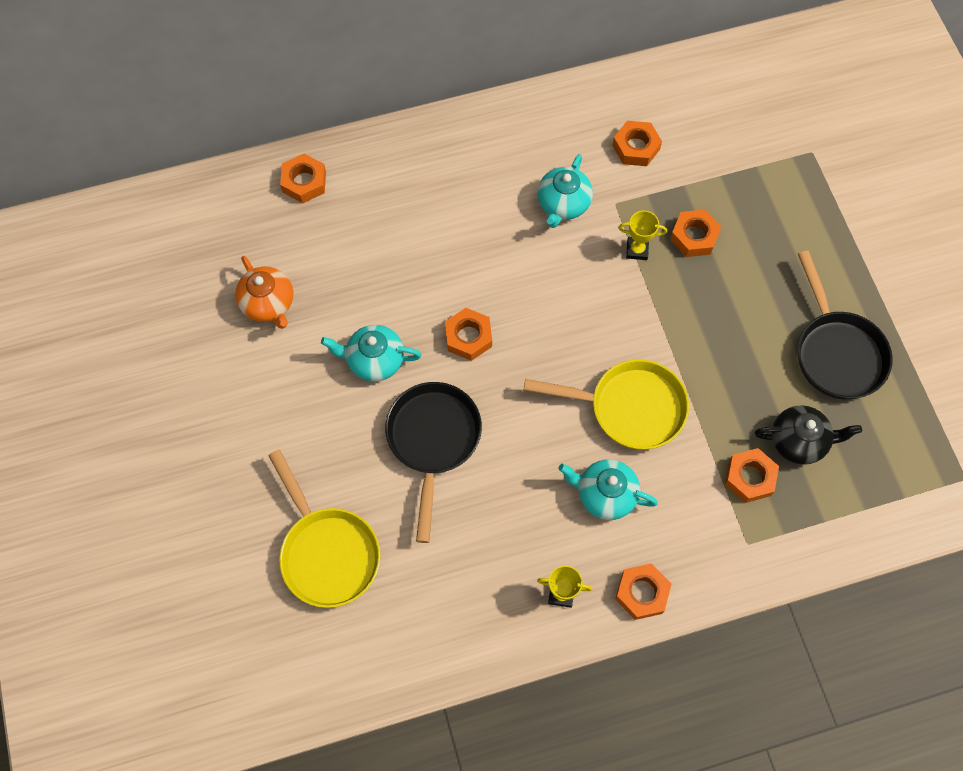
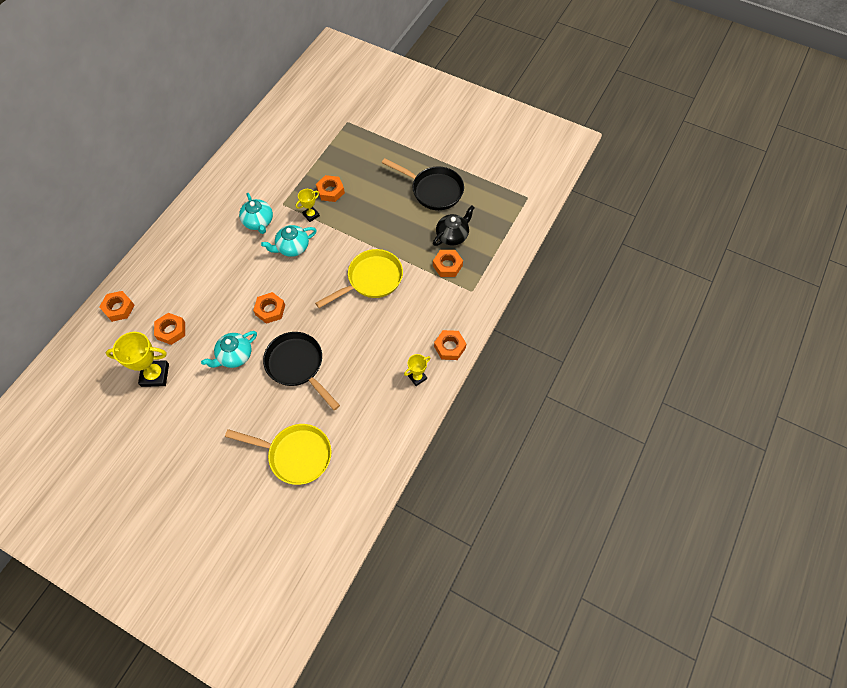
camera: 45 degrees left, 5 degrees down
orange teapot [235,256,293,329] -> yellow trophy [106,332,169,387]
turquoise teapot [559,459,658,520] -> turquoise teapot moved to [261,225,317,257]
orange nut [612,121,662,166] -> orange nut moved to [154,313,185,345]

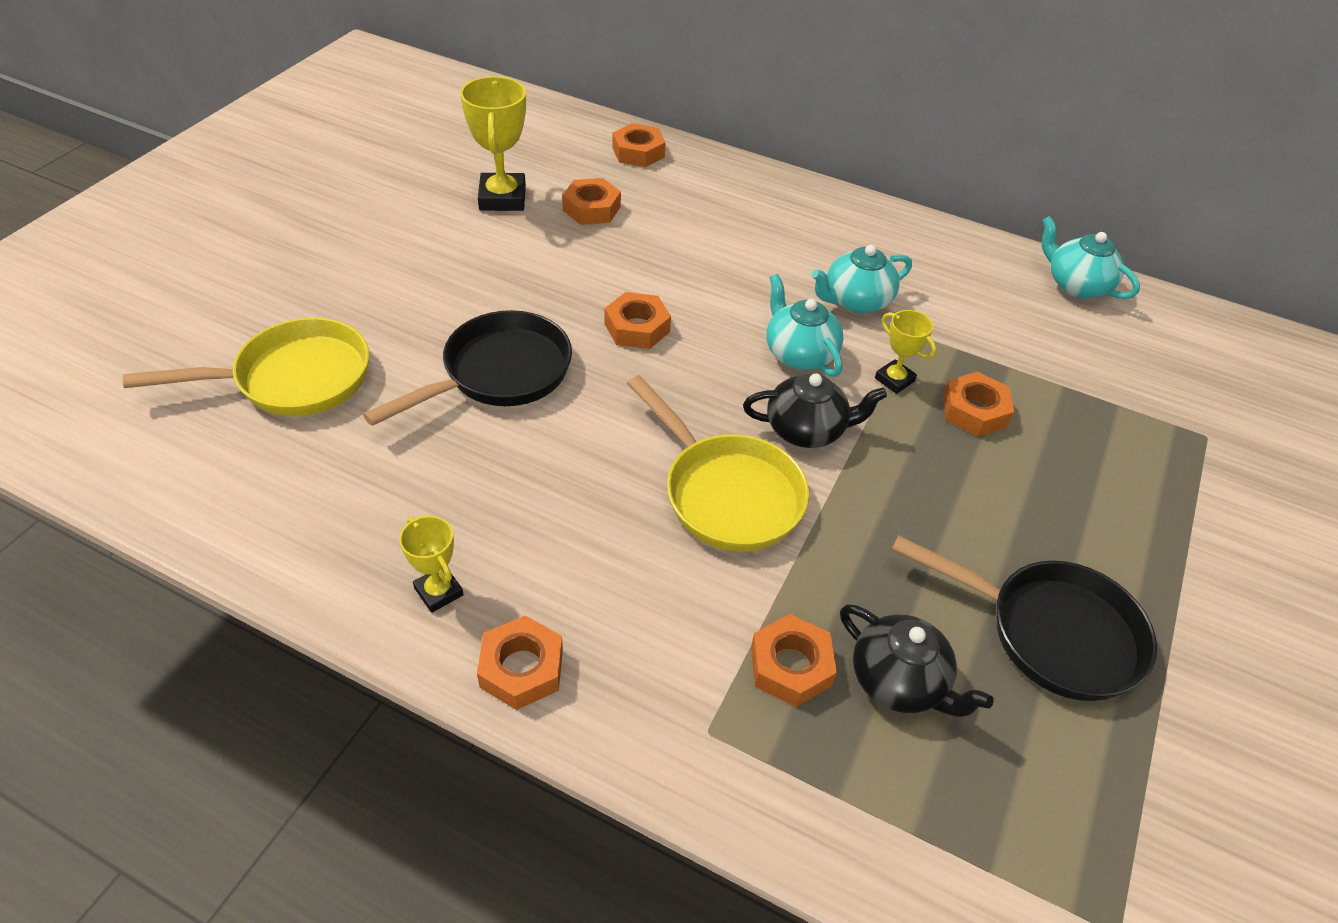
camera: 85 degrees right, 15 degrees down
turquoise teapot [201,331,257,368] -> turquoise teapot moved to [1042,216,1140,299]
yellow pan [225,424,331,485] -> yellow pan turned 120 degrees counterclockwise [123,318,369,416]
black pan [382,158,464,210] -> black pan turned 90 degrees counterclockwise [892,535,1157,701]
none -> black teapot [743,373,887,448]

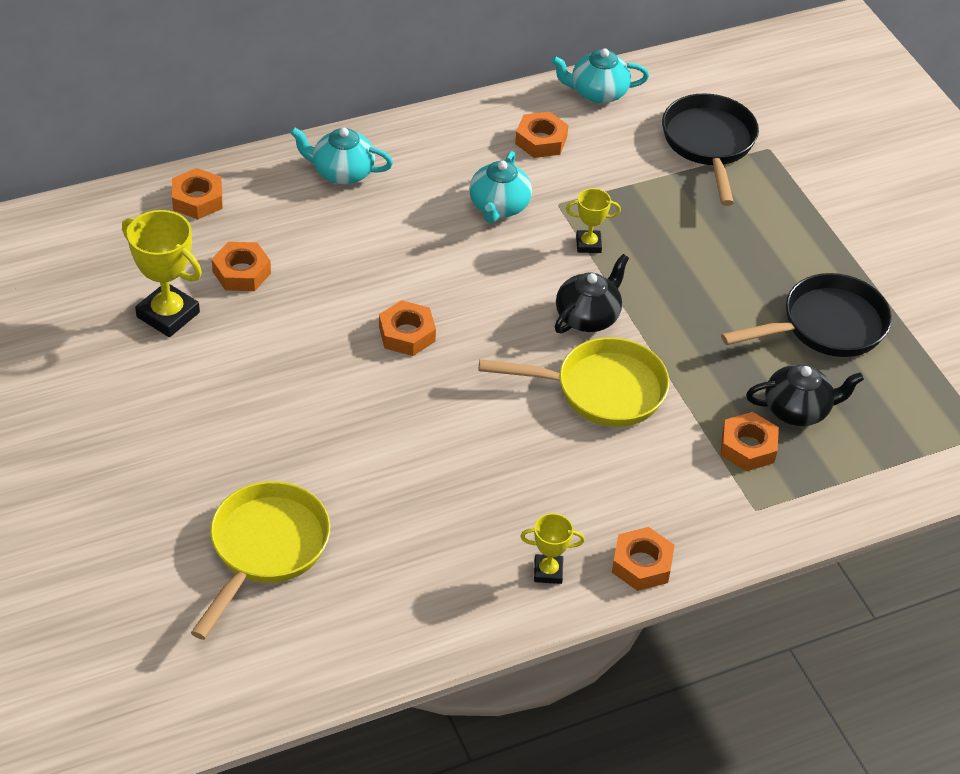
camera: 50 degrees left, 0 degrees up
black pan [363,310,572,426] -> black pan moved to [662,93,759,206]
turquoise teapot [767,274,843,377] -> turquoise teapot moved to [290,127,393,184]
orange nut [943,372,1014,437] -> orange nut moved to [515,111,568,158]

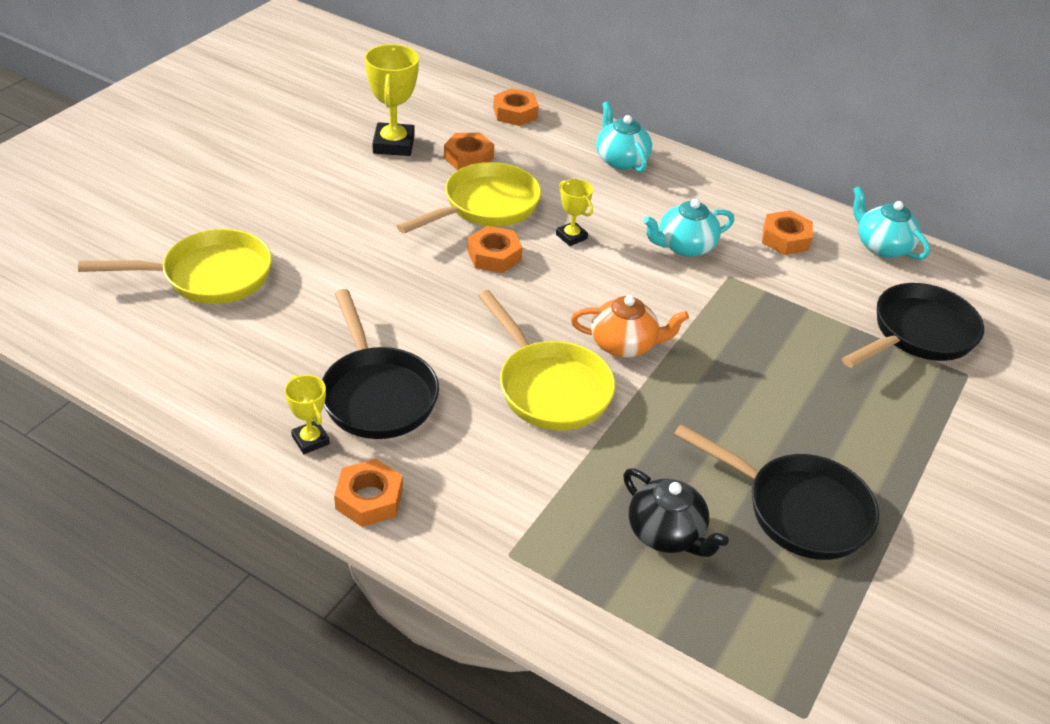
camera: 55 degrees right, 5 degrees down
black teapot [555,254,629,333] -> orange teapot [571,295,689,358]
yellow trophy [566,188,621,253] -> yellow trophy moved to [556,179,593,246]
orange nut [720,412,779,471] -> none
none -> black pan [322,289,439,439]
none -> yellow pan [397,162,541,233]

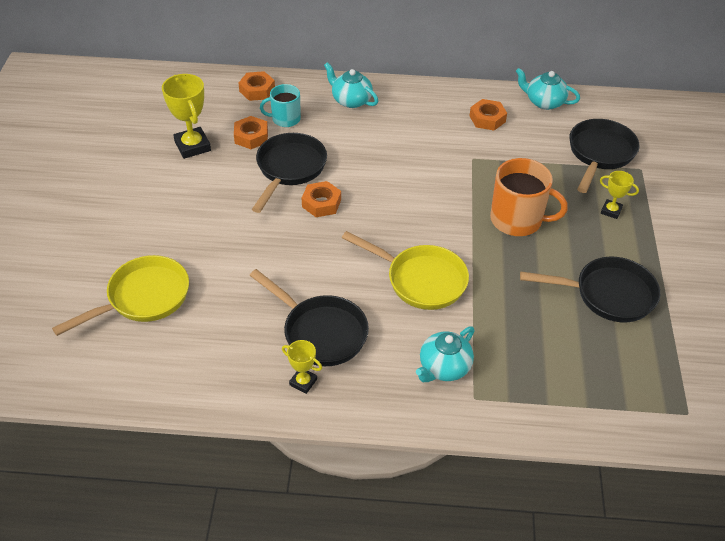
camera: 25 degrees left, 5 degrees up
orange nut [334,459,403,527] -> none
yellow pan [397,162,541,233] -> black pan [252,133,327,213]
yellow trophy [556,179,593,246] -> yellow trophy moved to [600,171,639,219]
orange teapot [571,295,689,358] -> none
black teapot [623,469,729,557] -> none
turquoise teapot [643,199,734,257] -> turquoise teapot moved to [416,326,474,382]
none -> turquoise mug [260,84,301,127]
none -> orange mug [490,158,568,236]

